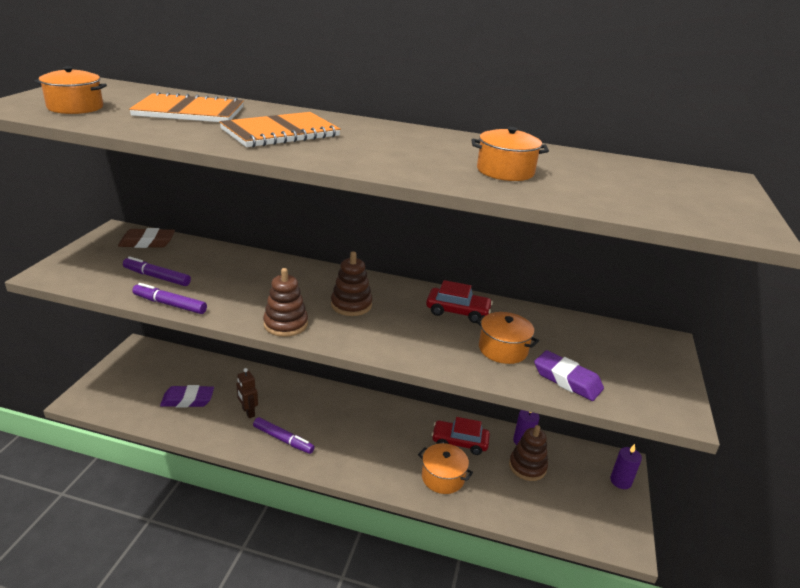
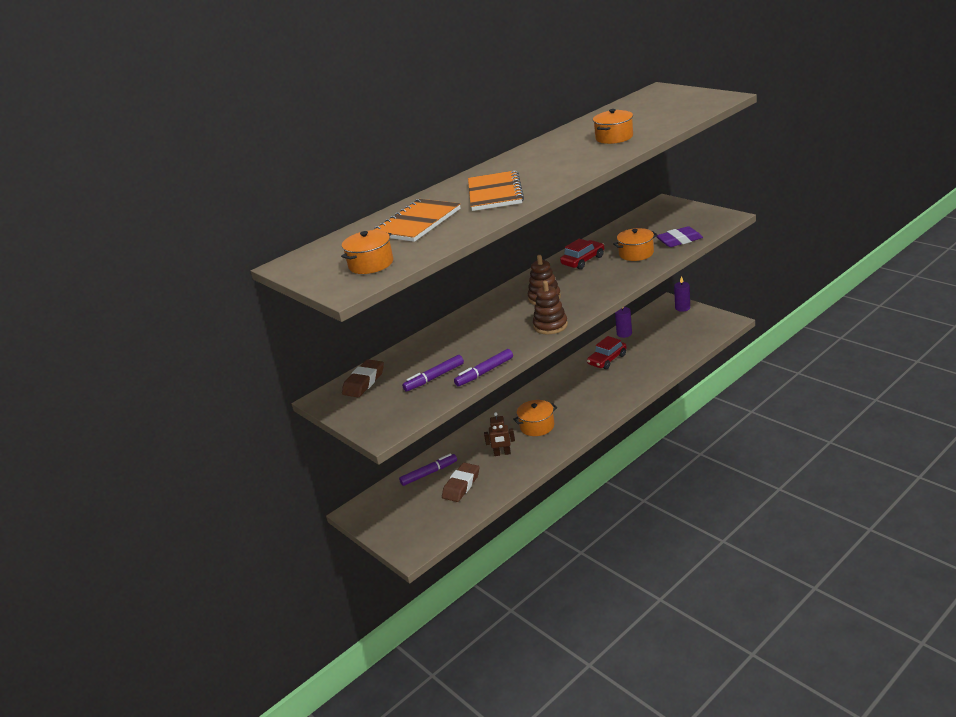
camera: 50 degrees left, 0 degrees up
purple eraser [160,385,214,408] -> brown eraser [442,463,479,502]
purple marker [253,417,315,454] -> purple marker moved to [399,453,457,486]
orange pot [418,443,473,494] -> orange pot moved to [513,400,557,436]
brown stacking toy [509,425,548,481] -> none

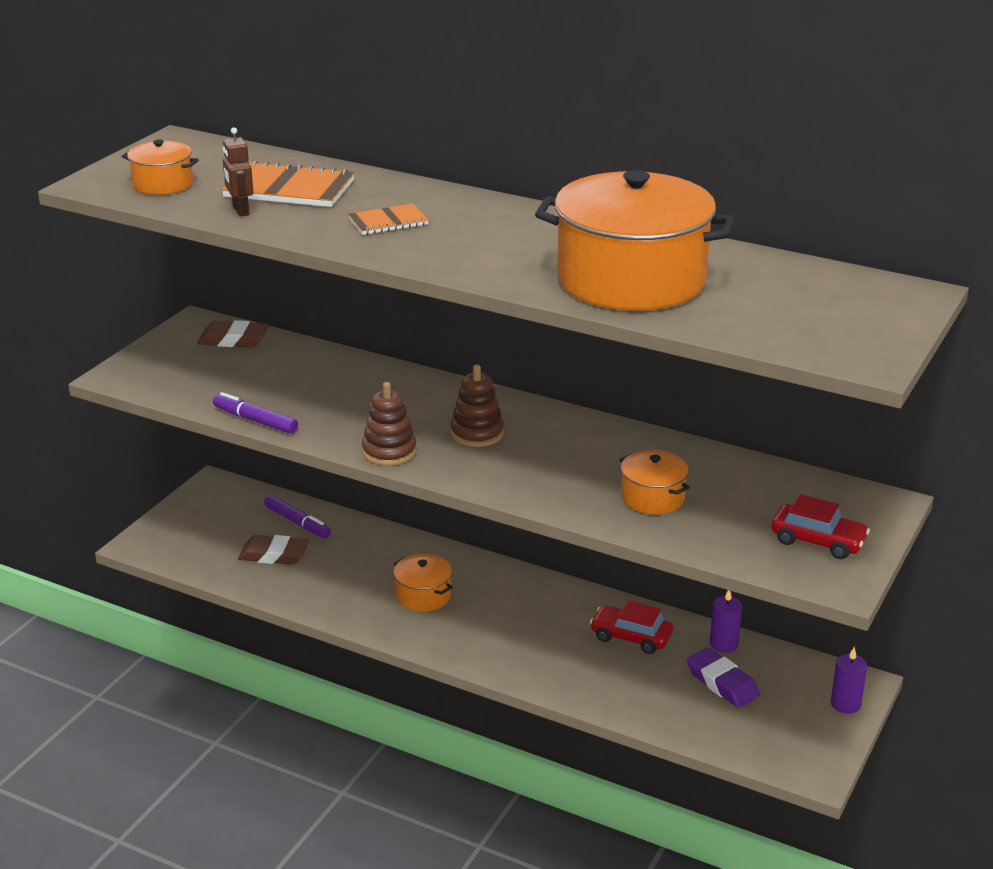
camera: 65 degrees right, 0 degrees up
purple marker [402,355,464,392] -> none
orange notebook [468,170,524,211] -> orange notebook [348,204,429,235], size x0.58
brown robot [484,412,515,456] -> brown robot moved to [223,127,253,217]
red car [560,239,604,269] -> red car moved to [771,494,870,559]
orange pot [593,109,633,144] -> orange pot [535,170,735,311], size x2.19
purple eraser [656,226,703,247] -> purple eraser moved to [687,648,760,708]

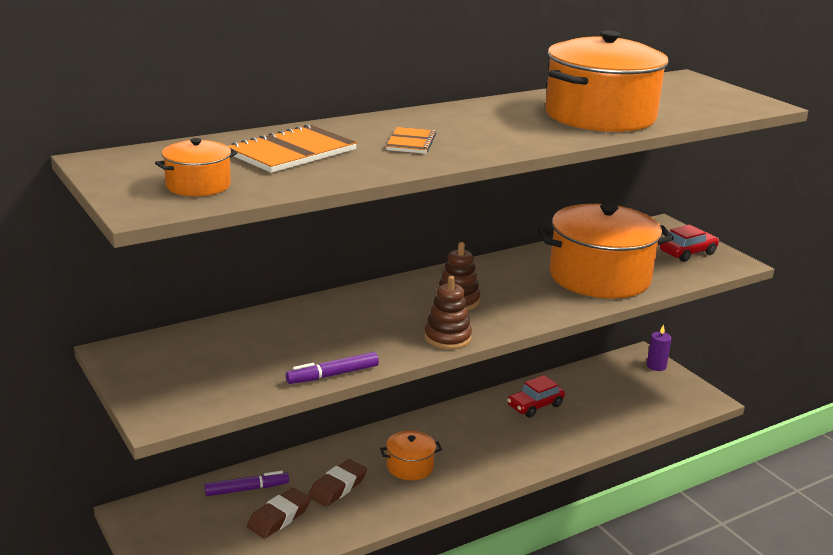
camera: 60 degrees left, 5 degrees down
brown eraser [197,320,269,347] -> brown eraser moved to [308,459,367,507]
brown robot [223,127,253,217] -> none
orange pot [620,450,690,514] -> orange pot [538,203,674,299], size x2.19
purple eraser [687,648,760,708] -> none
purple candle [710,590,742,653] -> none

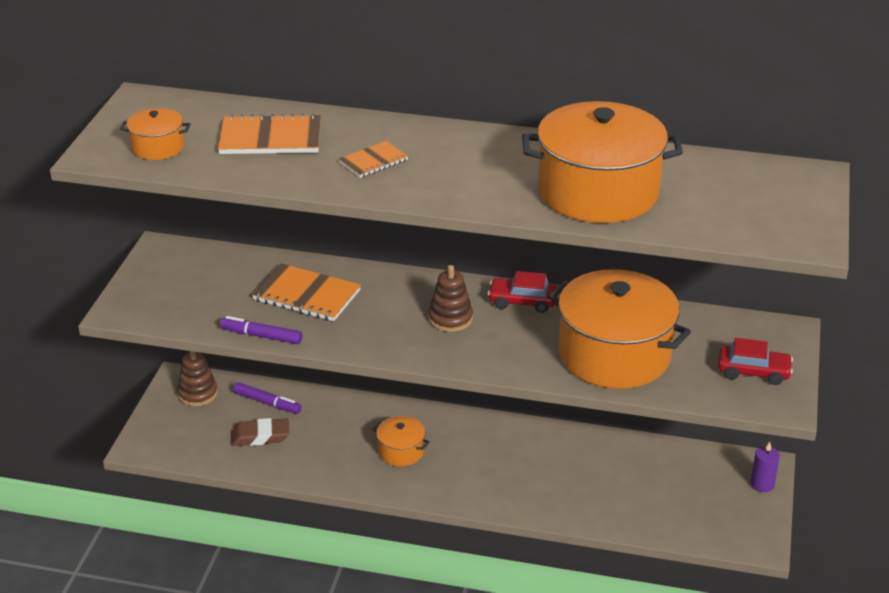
camera: 45 degrees right, 10 degrees up
brown eraser [308,459,367,507] -> none
brown stacking toy [424,276,472,350] -> brown stacking toy moved to [177,351,218,406]
red car [507,375,565,417] -> red car moved to [488,271,557,313]
none -> orange notebook [252,264,361,321]

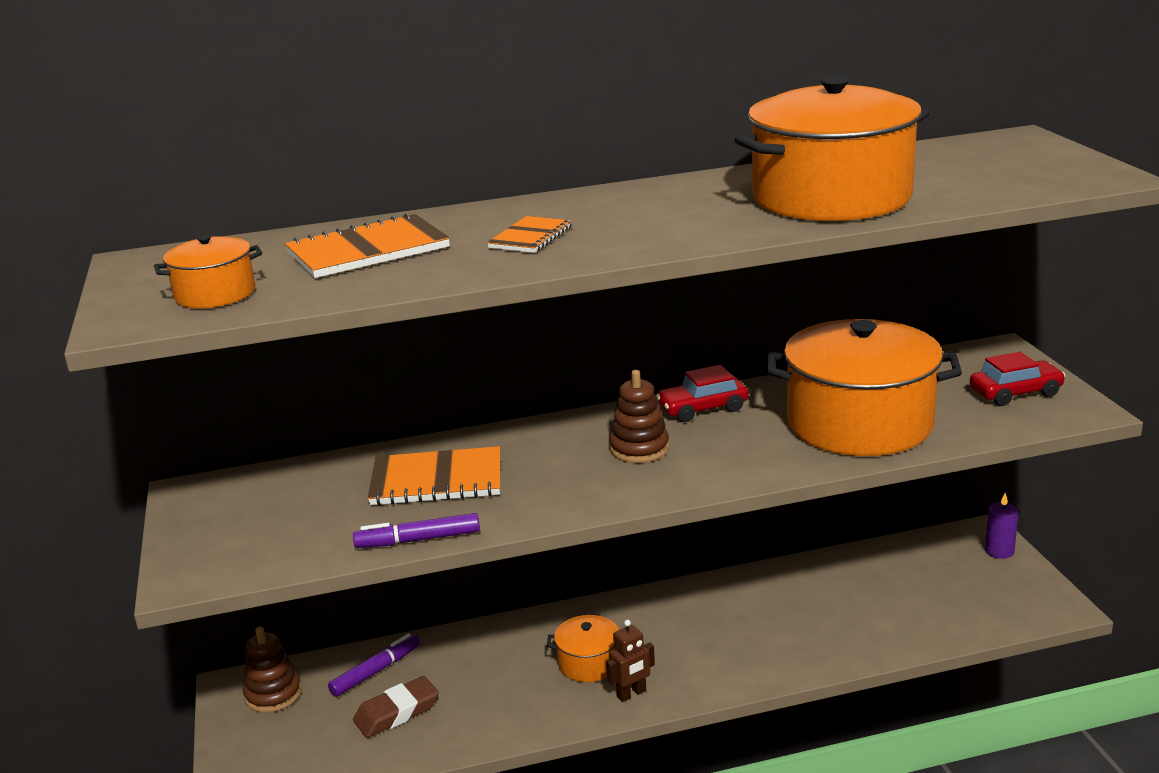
camera: 25 degrees left, 10 degrees down
purple marker [233,382,302,414] -> purple marker turned 45 degrees counterclockwise [328,633,420,697]
none -> brown robot [607,620,655,702]

